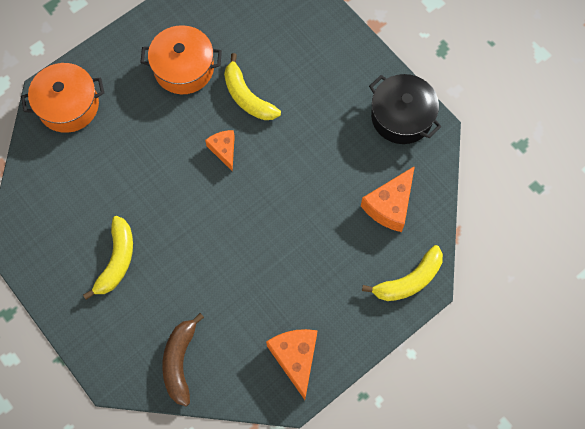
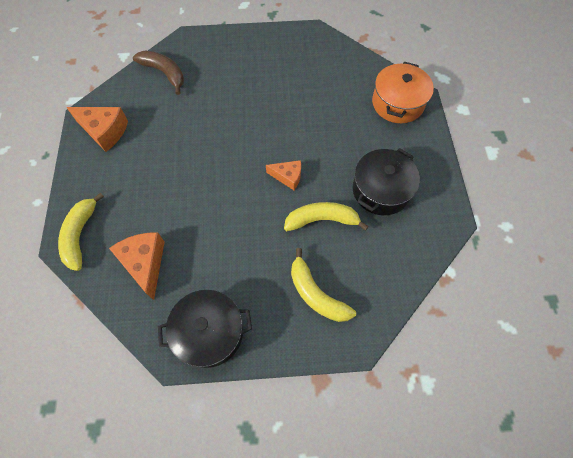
camera: 125 degrees right, 5 degrees down
yellow banana [83,216,133,300] -> yellow banana moved to [291,248,356,322]
orange pot [140,25,222,94] -> black pot [352,148,420,215]

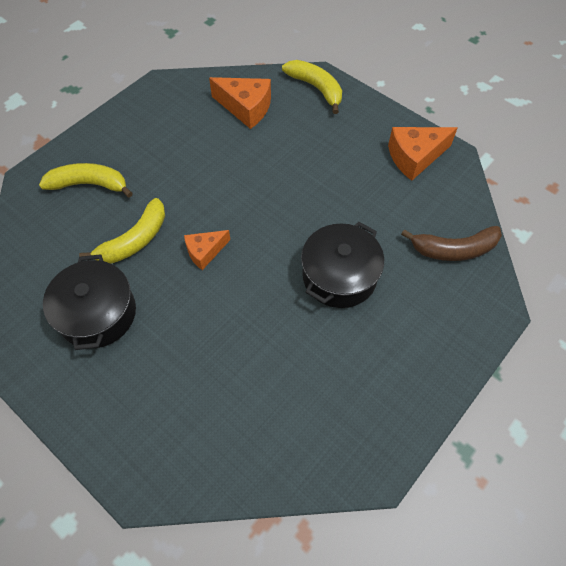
camera: 135 degrees right, 5 degrees down
black pot [158,290,252,368] -> black pot moved to [301,222,384,308]
orange pot [372,62,434,123] -> none

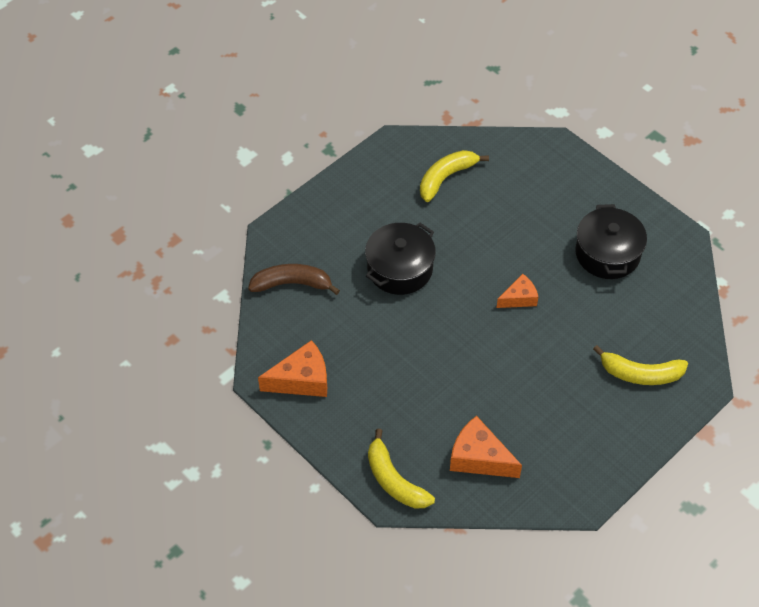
camera: 175 degrees left, 5 degrees down
yellow banana [79,198,165,264] -> yellow banana moved to [420,150,489,202]

